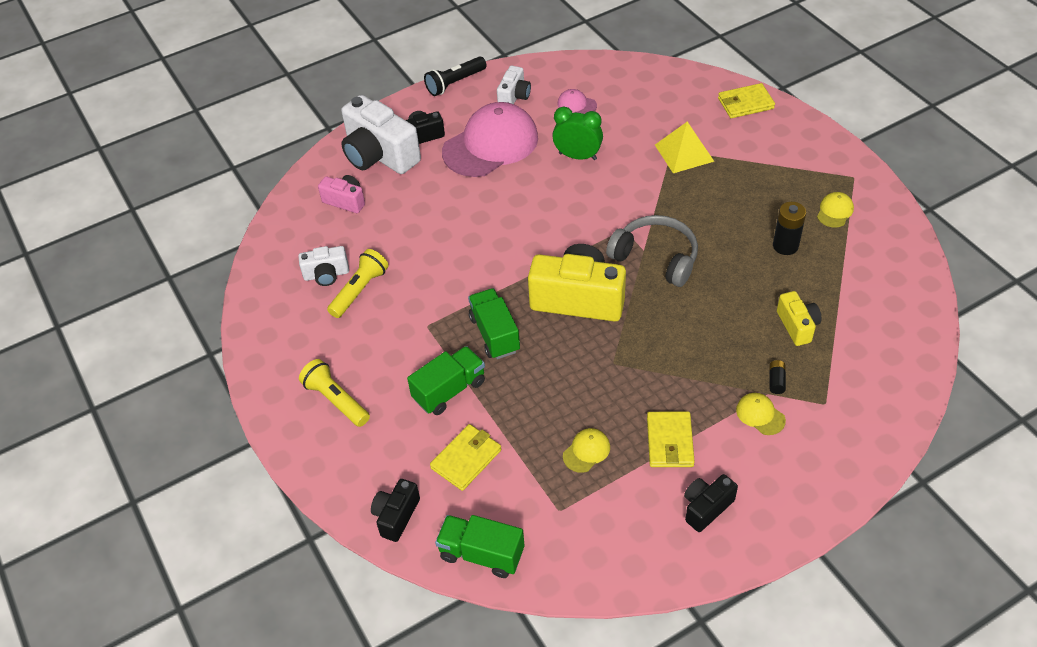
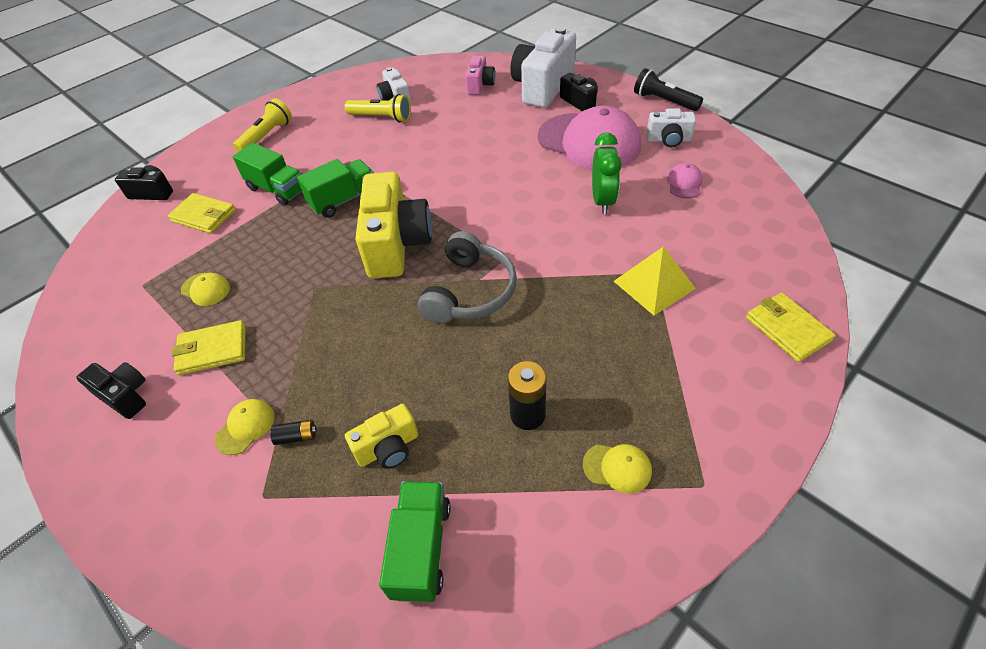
camera: 75 degrees right, 0 degrees up
green truck [435,515,524,578] -> green truck moved to [379,481,451,602]

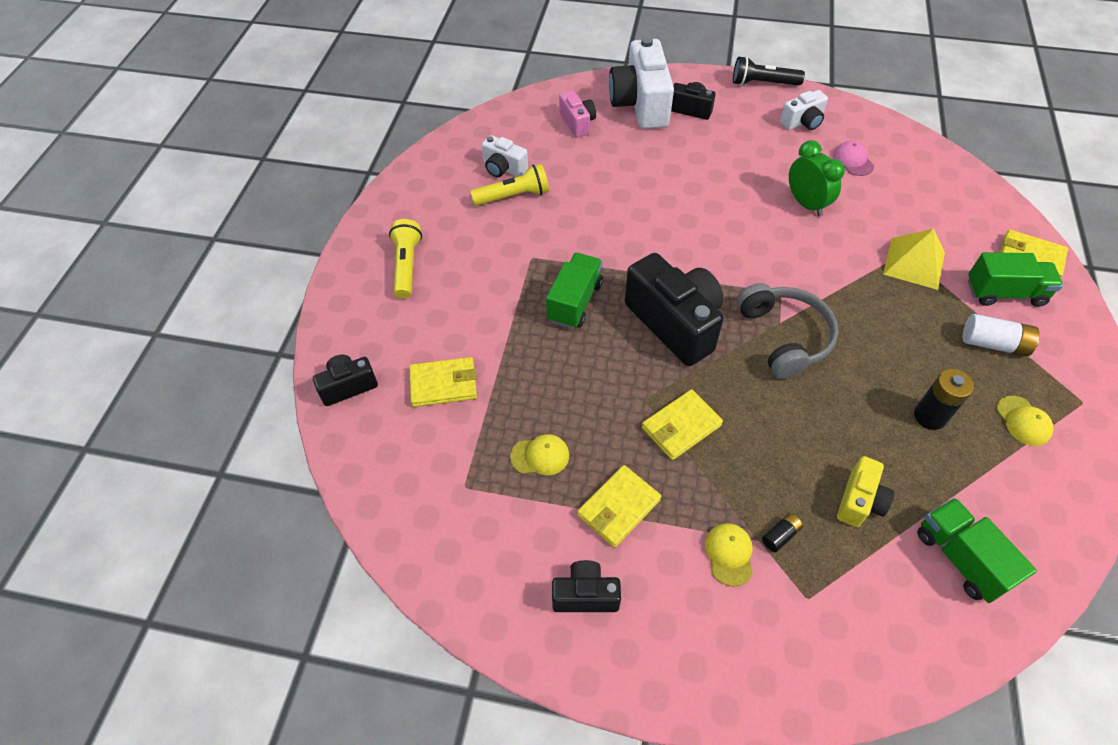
camera: 35 degrees left, 5 degrees up
green truck [233,143,302,206] -> green truck moved to [968,252,1063,307]
yellow camera [355,172,432,278] -> black camera [625,253,724,366]
pink cap [538,106,641,169] -> none
yellow cap [583,444,652,493] -> yellow cap turned 90 degrees clockwise [997,396,1053,446]
none -> yellow wallet [642,389,723,460]
none -> white battery [963,314,1040,356]

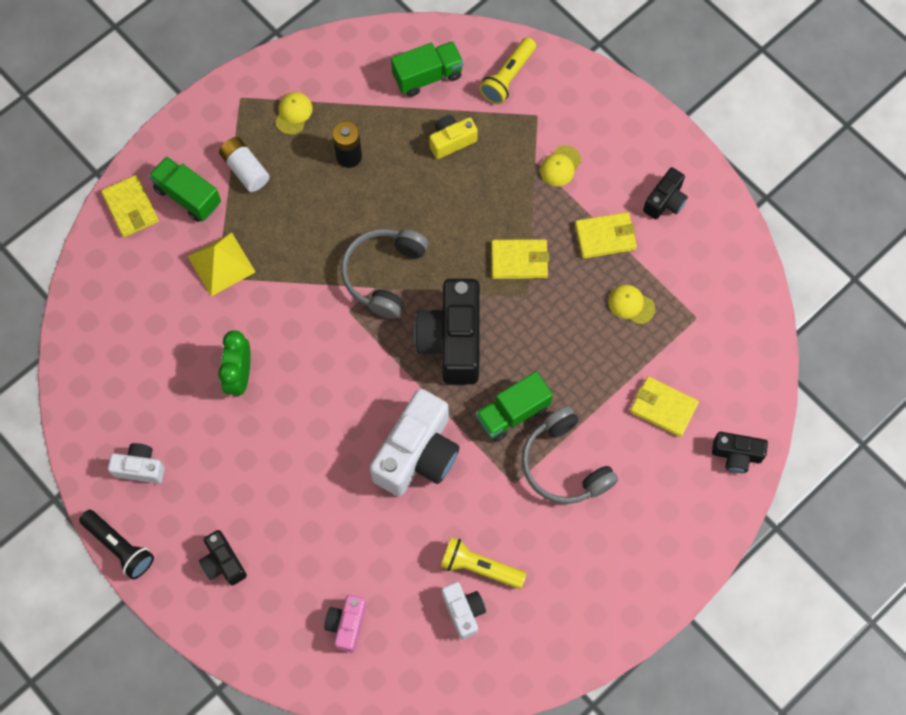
camera: 145 degrees left, 15 degrees up
yellow flashlight [389,219,422,299] -> yellow flashlight moved to [479,37,536,104]
black camera [552,560,621,612] -> black camera turned 90 degrees counterclockwise [643,167,688,219]
white camera [609,37,674,129] -> white camera moved to [370,389,459,496]
black battery [762,513,803,552] -> none
pink cap [833,141,874,176] -> none
green truck [917,498,1037,603] -> green truck turned 120 degrees counterclockwise [391,41,464,97]
none -> grey headphones [522,406,618,504]

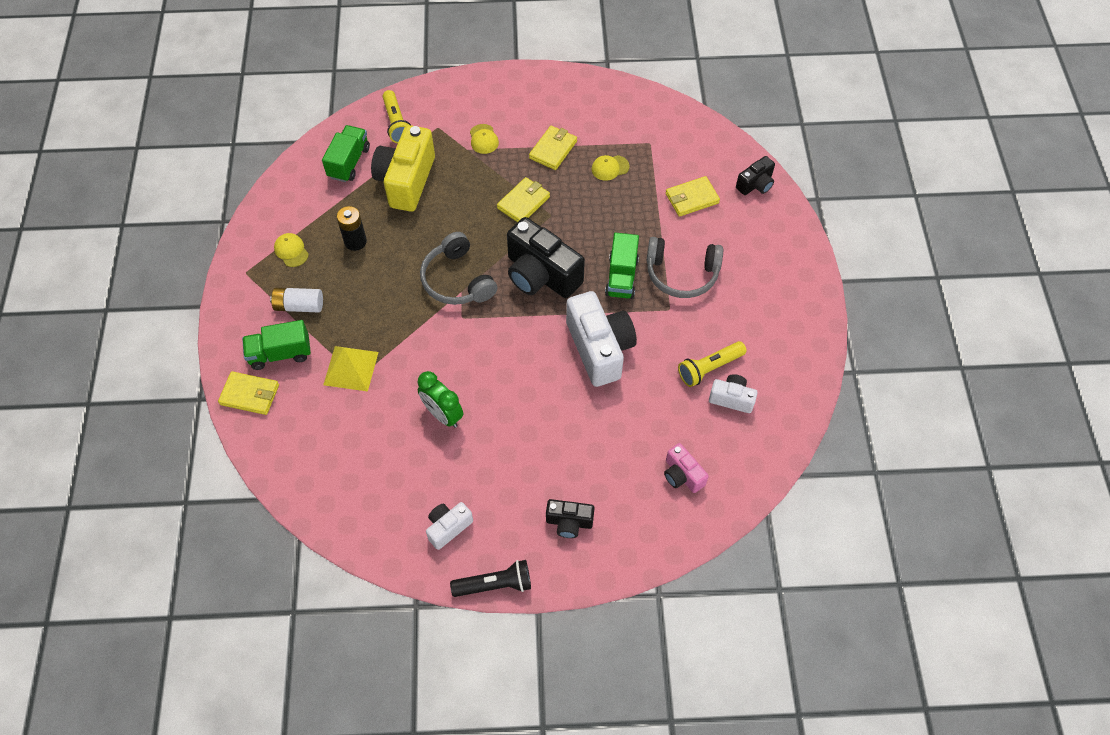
camera: 50 degrees left, 10 degrees down
yellow camera [429,115,478,159] -> yellow camera [371,125,435,212], size x1.93
black camera [643,167,688,219] -> none

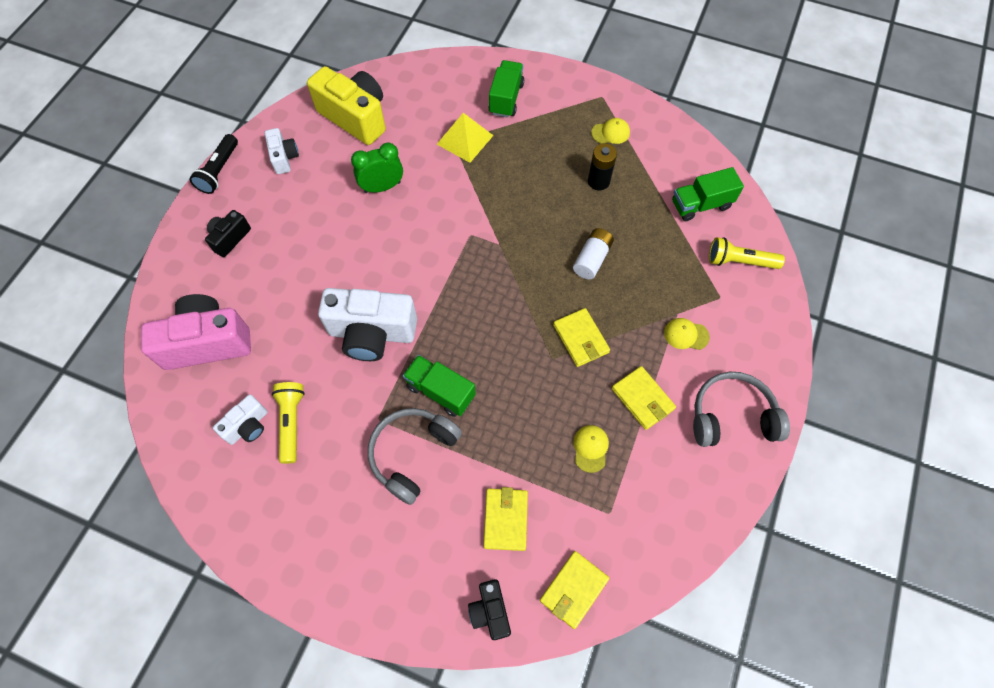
camera: 115 degrees right, 5 degrees up
yellow wallet [218,371,279,415] -> yellow wallet moved to [540,551,609,629]
white battery [270,287,323,313] -> white battery moved to [573,228,614,279]
green truck [322,125,370,182] -> green truck turned 120 degrees clockwise [672,167,744,221]
yellow camera [371,125,435,212] -> yellow camera moved to [307,66,386,145]
grey headphones [420,232,497,305] -> grey headphones moved to [693,372,790,447]
black camera [507,217,585,298] -> none
pink camera [664,443,709,493] -> pink camera [141,294,251,370], size x1.93

